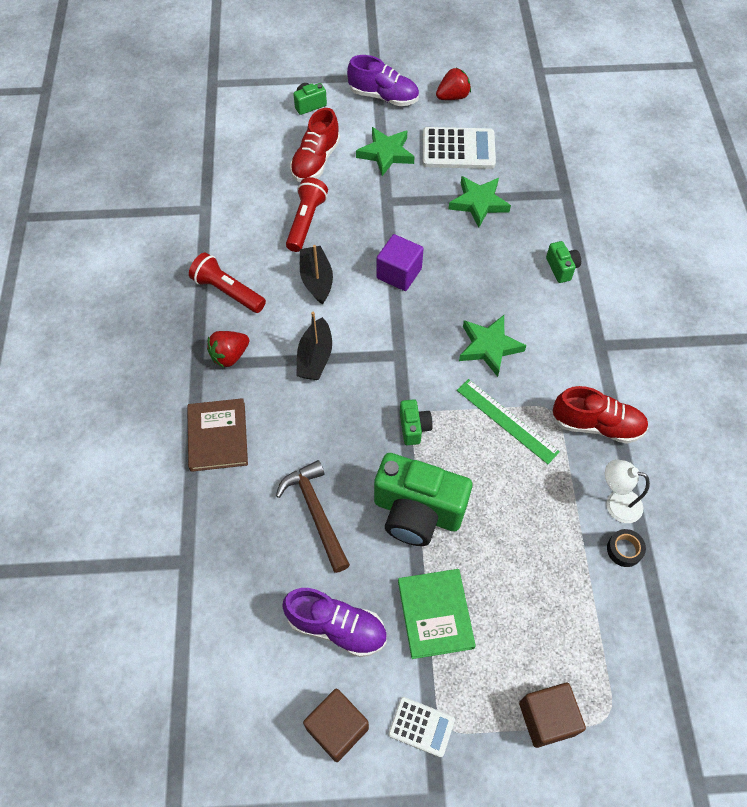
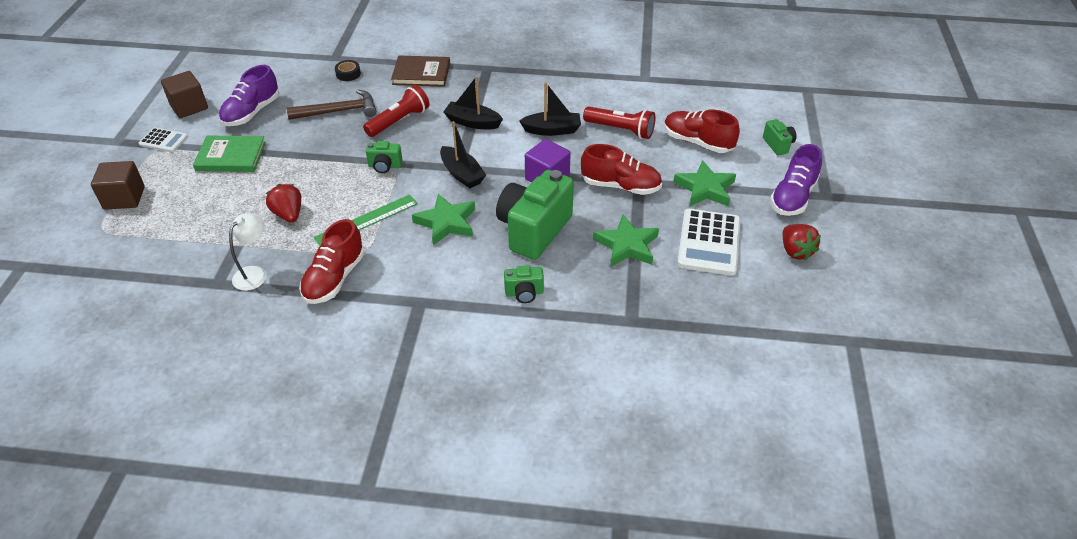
camera: 100 degrees right, 15 degrees down
red flashlight [189,252,266,313] -> red flashlight moved to [363,85,430,137]
red strawberry [207,331,249,368] -> red strawberry moved to [266,184,301,222]
green camera [374,453,472,546] -> green camera moved to [496,170,574,260]
white calculator [389,697,455,758] -> white calculator turned 105 degrees counterclockwise [139,128,188,152]
black tape [607,529,646,567] -> black tape moved to [335,60,361,81]
none -> black boat [440,121,486,188]
none -> red shoe [581,144,662,195]

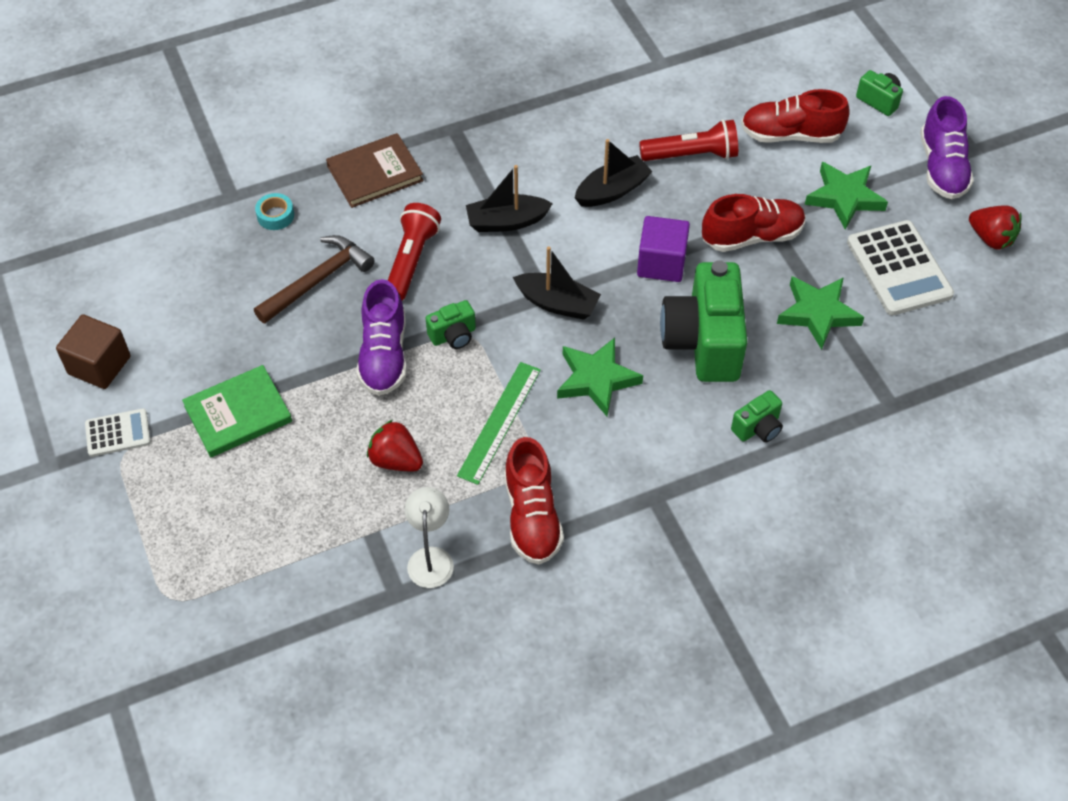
camera: 30 degrees left, 10 degrees up
brown cube [91,161,145,210] -> none
purple shoe [219,65,279,126] -> purple shoe moved to [356,279,407,396]
black tape [335,60,361,81] -> turquoise tape [255,193,294,230]

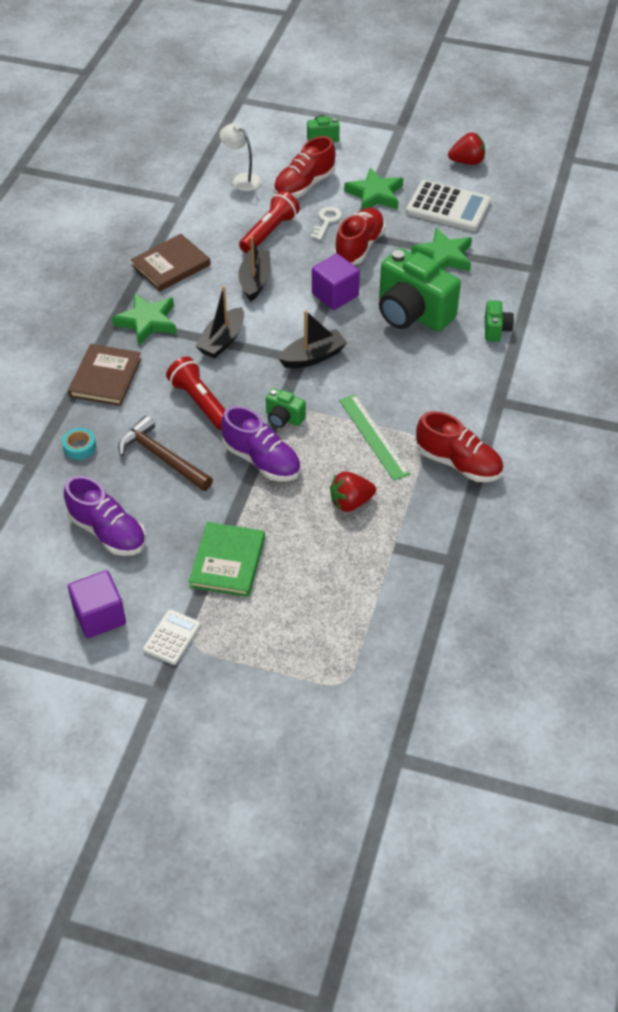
camera: 50 degrees left, 5 degrees down
brown cube [56,314,131,389] -> purple cube [68,570,126,638]
brown hammer [254,235,375,324] -> brown hammer turned 45 degrees counterclockwise [118,415,213,491]
white lamp [405,487,454,588] -> white lamp moved to [220,123,261,191]
green camera [426,300,476,349] -> green camera turned 105 degrees clockwise [266,388,306,428]
green star [557,338,643,416] -> green star moved to [112,293,177,345]
purple shoe [920,96,974,199] -> purple shoe moved to [64,476,146,556]
none -> brown book [131,234,211,291]
none -> white key [311,207,342,240]

